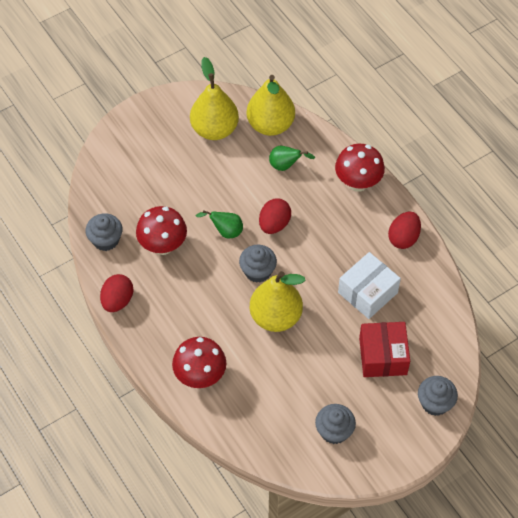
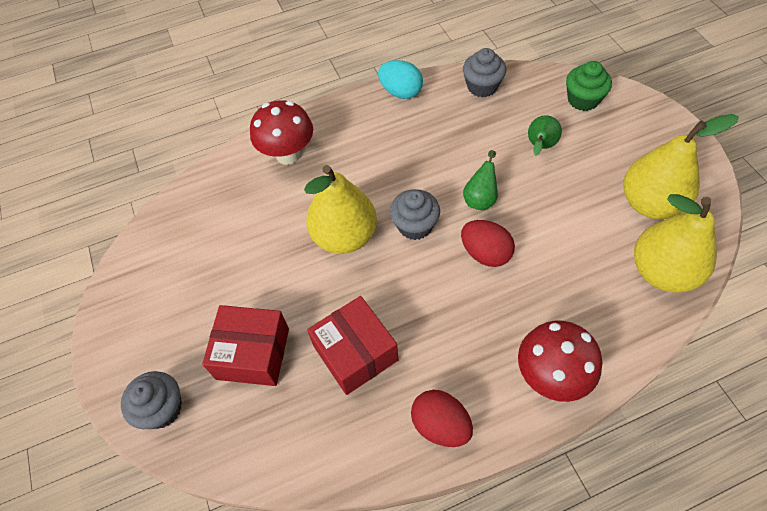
camera: 105 degrees right, 0 degrees up
red egg [100,274,133,312] -> turquoise egg [378,60,423,99]
red mushroom [136,206,187,255] -> none
green pear [269,146,315,171] -> green pear moved to [528,115,562,156]
grey cupcake [315,404,356,444] -> none
white box [338,252,401,319] -> red box [307,296,398,395]
none -> green cupcake [566,61,612,111]

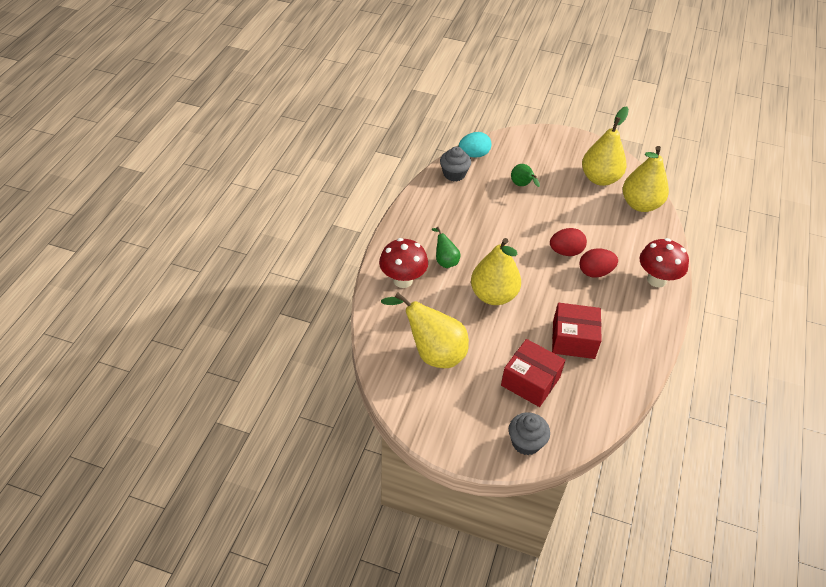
camera: 55 degrees left, 10 degrees down
red box [202,305,289,386] -> red box turned 75 degrees clockwise [501,339,565,407]
turquoise egg [378,60,423,99] -> turquoise egg moved to [459,132,491,158]
grey cupcake [390,189,440,240] -> none
red egg [411,390,473,447] -> red egg moved to [579,249,618,278]
green pear [463,150,498,210] -> green pear moved to [432,227,460,268]
green cupcake [566,61,612,111] -> none
none -> yellow pear [381,292,469,368]

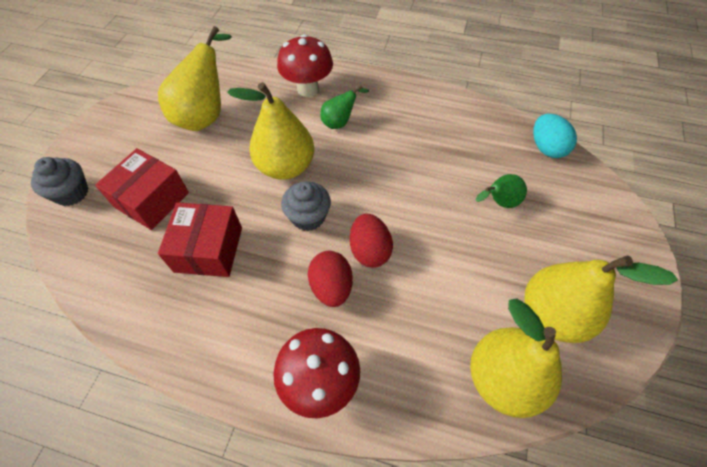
camera: 90 degrees right, 10 degrees up
grey cupcake [440,146,471,182] -> grey cupcake moved to [281,181,331,231]

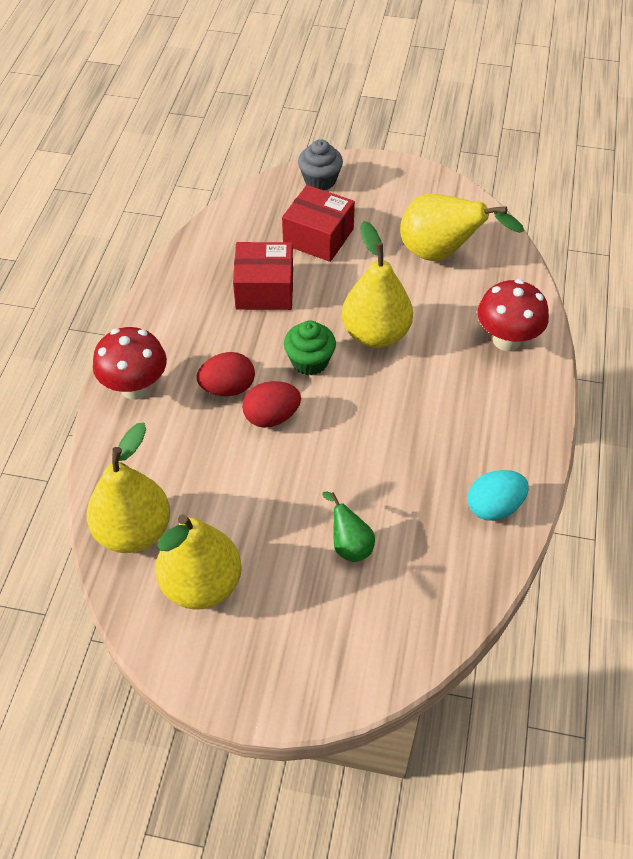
camera: 85 degrees right, 5 degrees down
grey cupcake [281,181,331,231] -> green cupcake [284,320,336,375]
green pear [320,85,369,129] -> none
turquoise egg [533,114,577,158] -> turquoise egg moved to [468,470,528,521]

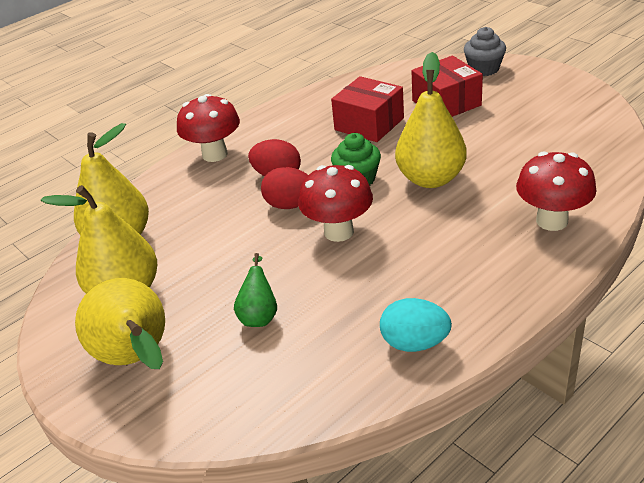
camera: 40 degrees right, 15 degrees down
yellow pear [400,194,524,261] -> yellow pear moved to [75,278,165,369]
none -> red mushroom [298,165,373,242]

